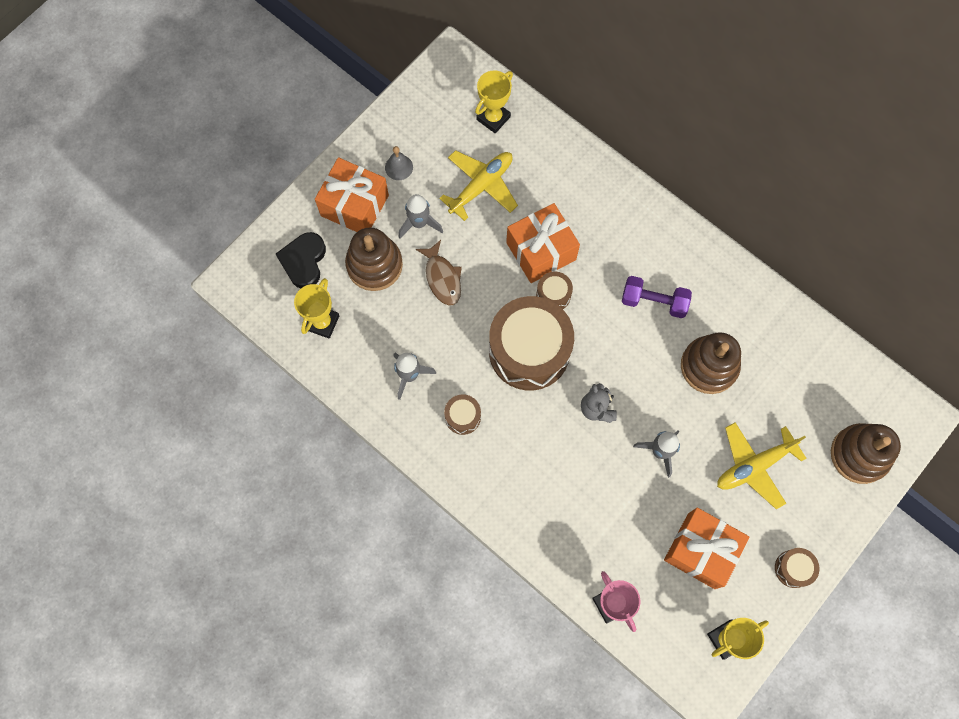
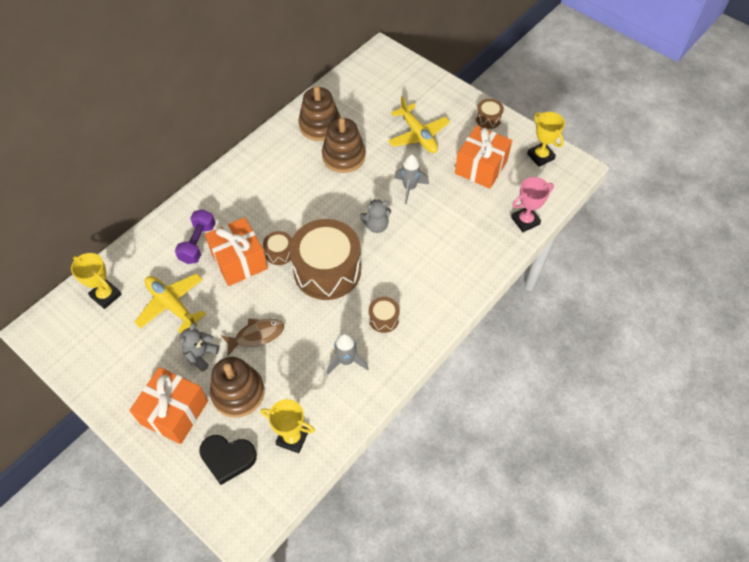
camera: 90 degrees left, 15 degrees down
grey bell [385,146,413,180] -> none
grey rocket [399,194,443,238] -> grey teddy bear [179,323,219,372]
purple dumbbell [622,276,692,318] -> purple dumbbell moved to [175,209,215,264]
brown stacking toy [831,423,901,484] -> brown stacking toy moved to [298,86,341,141]

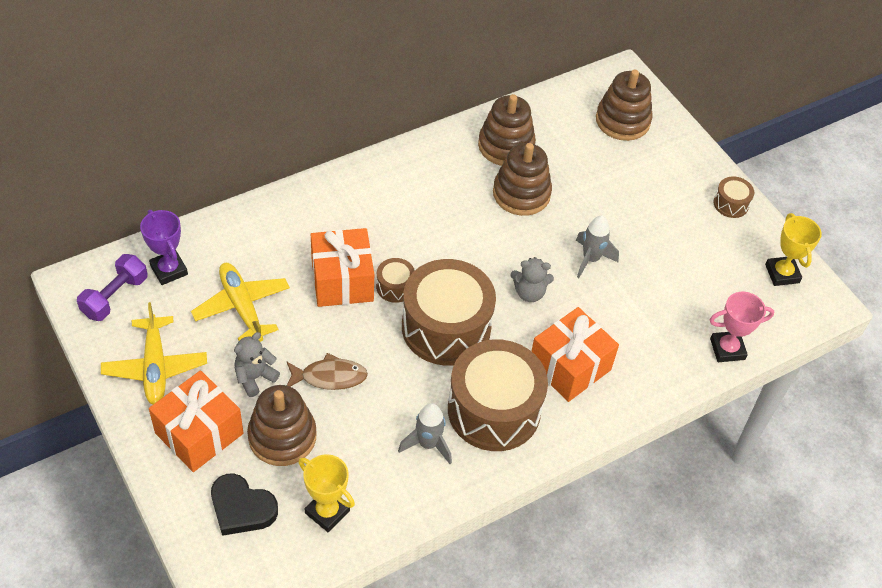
camera: 15 degrees right, 5 degrees down
yellow trophy [71,253,122,309] -> purple trophy [140,210,188,285]
purple dumbbell [175,209,215,264] -> purple dumbbell moved to [77,254,148,321]
brown drum [369,297,400,333] -> brown drum [448,339,548,451], size x2.31
yellow plane [388,96,450,153] -> yellow plane moved to [101,302,207,405]
orange gift [455,125,512,189] -> orange gift moved to [531,307,619,402]
none -> brown stacking toy [596,69,653,141]

